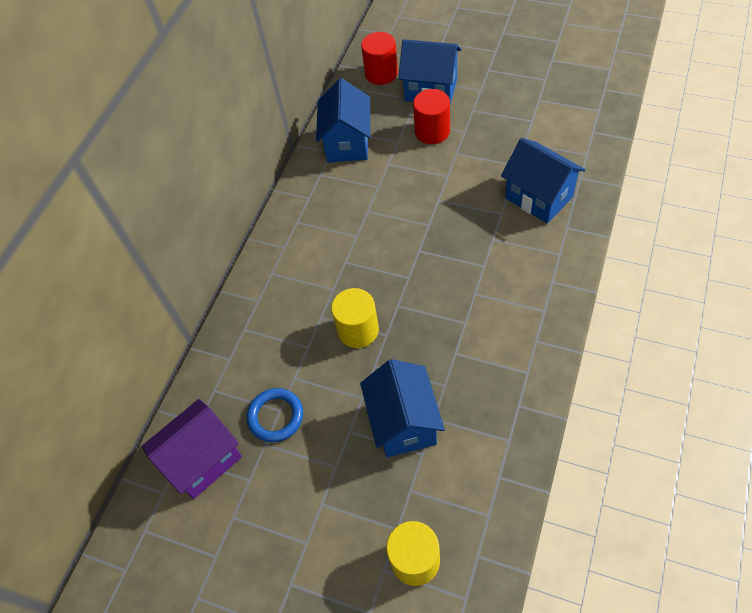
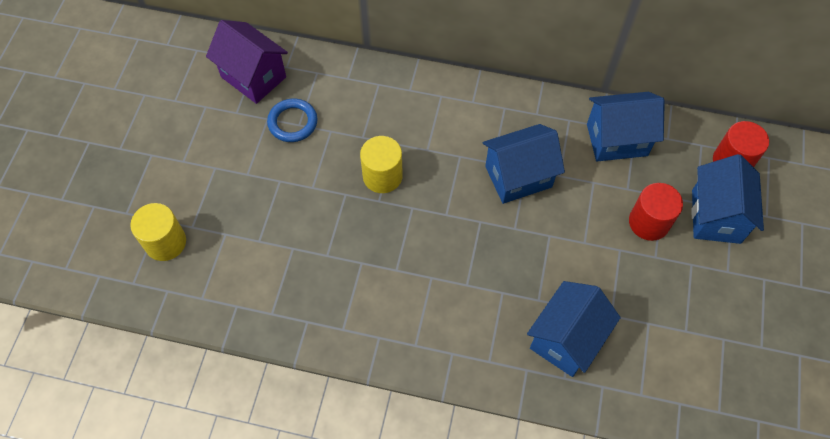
camera: 75 degrees right, 5 degrees up
blue house [360,359,445,457] -> blue house moved to [483,124,565,204]

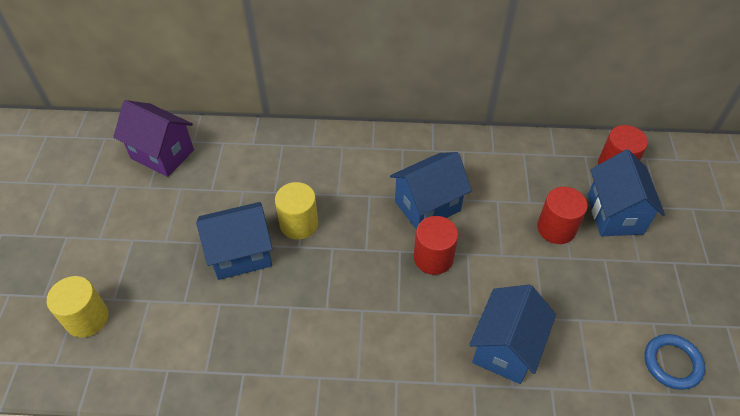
camera: 10 degrees left, 10 degrees down
blue ring [267,98,318,142] -> blue ring moved to [644,334,705,390]
blue house [587,92,665,161] -> blue house moved to [196,202,273,280]
none -> red cylinder [414,216,458,275]

